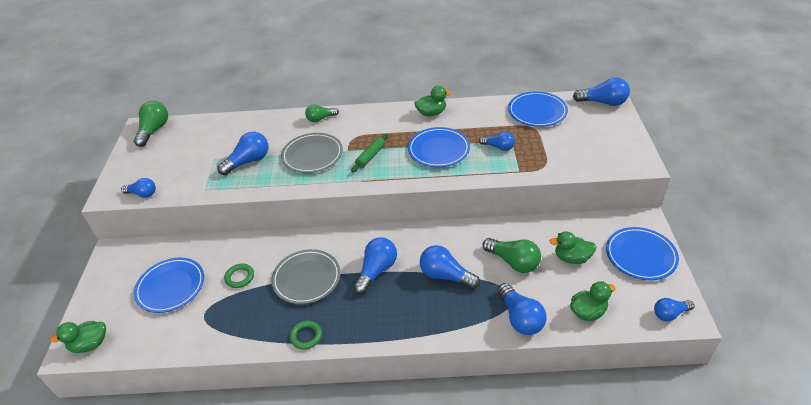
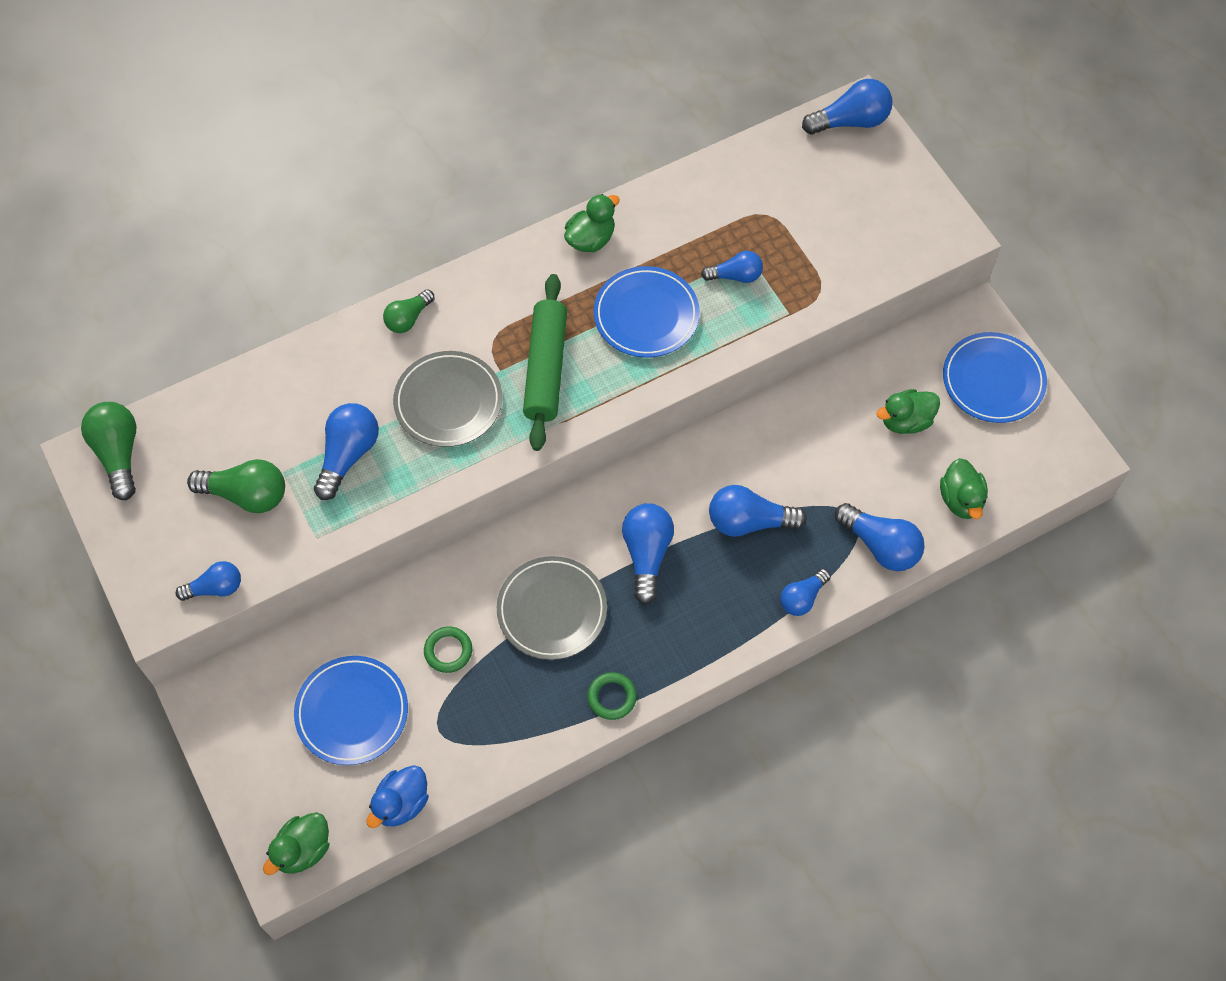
camera: 30 degrees left, 20 degrees up
green rolling pin [351,134,388,172] -> green rolling pin [523,274,567,451], size x1.78
green light bulb [483,238,541,273] -> green light bulb moved to [187,459,285,513]
blue plate [508,91,568,127] -> none
green duck [570,281,616,321] -> green duck turned 135 degrees clockwise [940,458,988,519]
blue light bulb [654,298,694,321] -> blue light bulb moved to [780,569,831,616]
none -> blue duck [366,765,429,828]

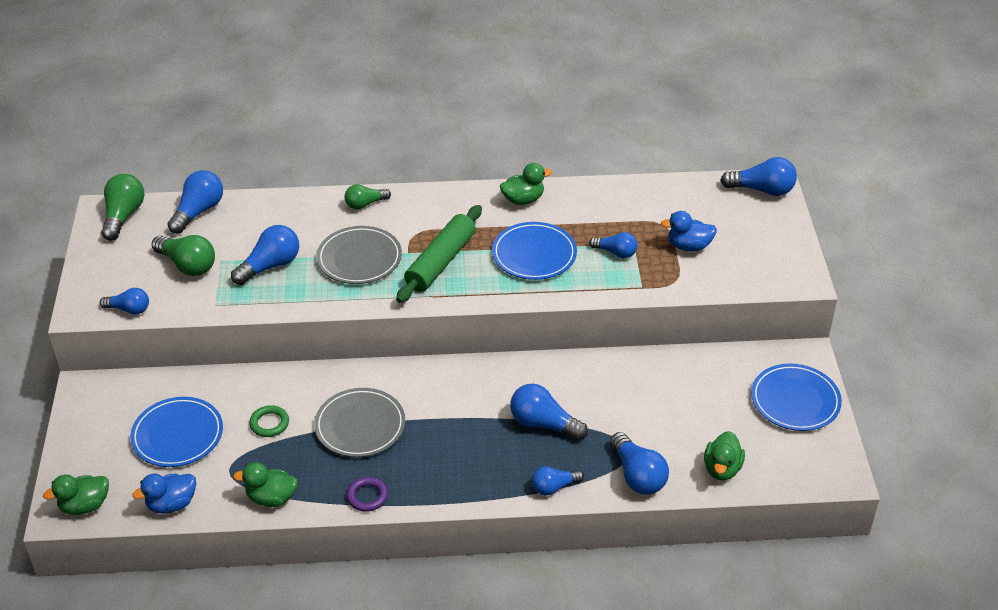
camera: 25 degrees right, 20 degrees down
green ring [587,672,637,720] -> purple ring [346,477,388,512]
blue light bulb [622,503,674,604] -> blue light bulb moved to [167,170,223,234]
green duck [877,389,940,434] -> green duck moved to [233,462,298,507]
none -> blue duck [661,211,717,251]

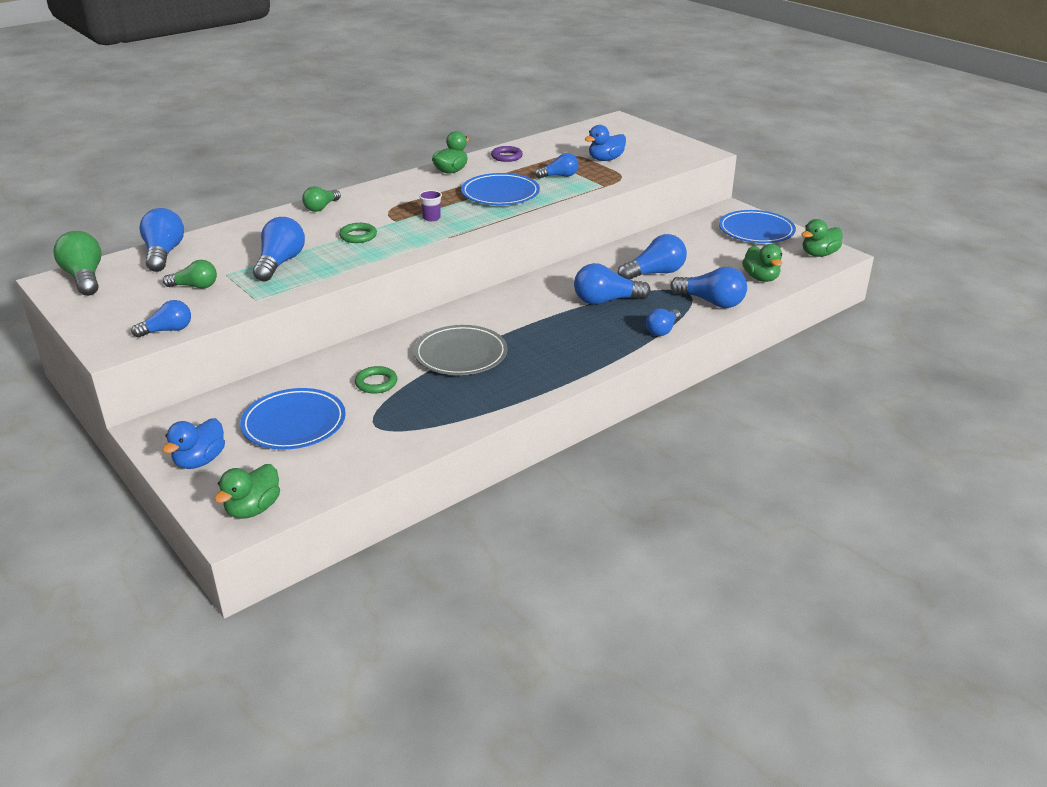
camera: 35 degrees left, 10 degrees down
blue duck [132,474,196,514] -> blue duck moved to [162,418,225,469]
green light bulb [152,235,215,276] -> green light bulb [163,260,217,289], size x0.64
green duck [233,462,298,507] -> green duck moved to [801,219,842,257]
grey plate [316,226,402,284] -> green ring [339,223,377,243]
purple ring [346,477,388,512] -> purple ring moved to [491,146,523,162]
green rolling pin [396,205,482,303] -> purple cup [419,190,442,221]
blue light bulb [720,157,797,196] -> blue light bulb moved to [618,234,687,280]

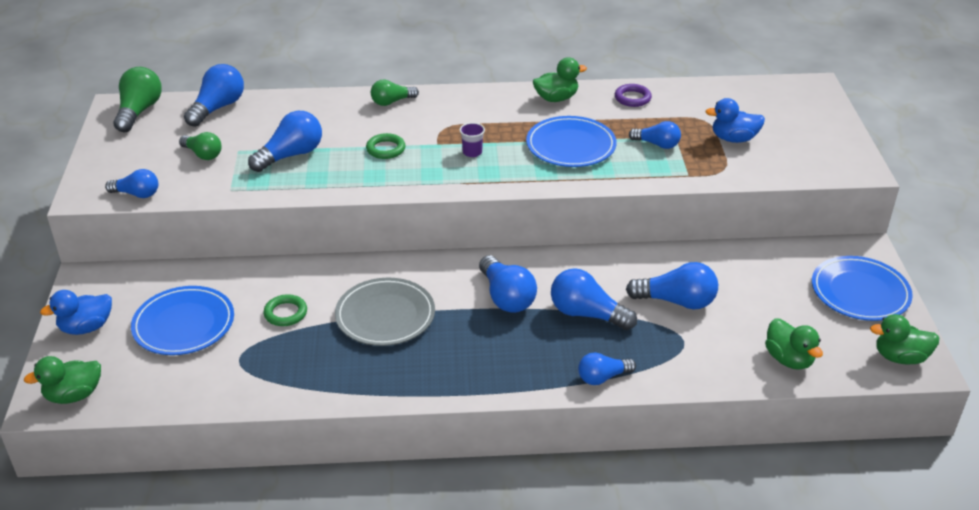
camera: 35 degrees right, 5 degrees up
blue light bulb [670,267,747,308] -> blue light bulb moved to [479,255,537,313]
green duck [742,244,783,282] -> green duck turned 45 degrees counterclockwise [765,318,823,370]

